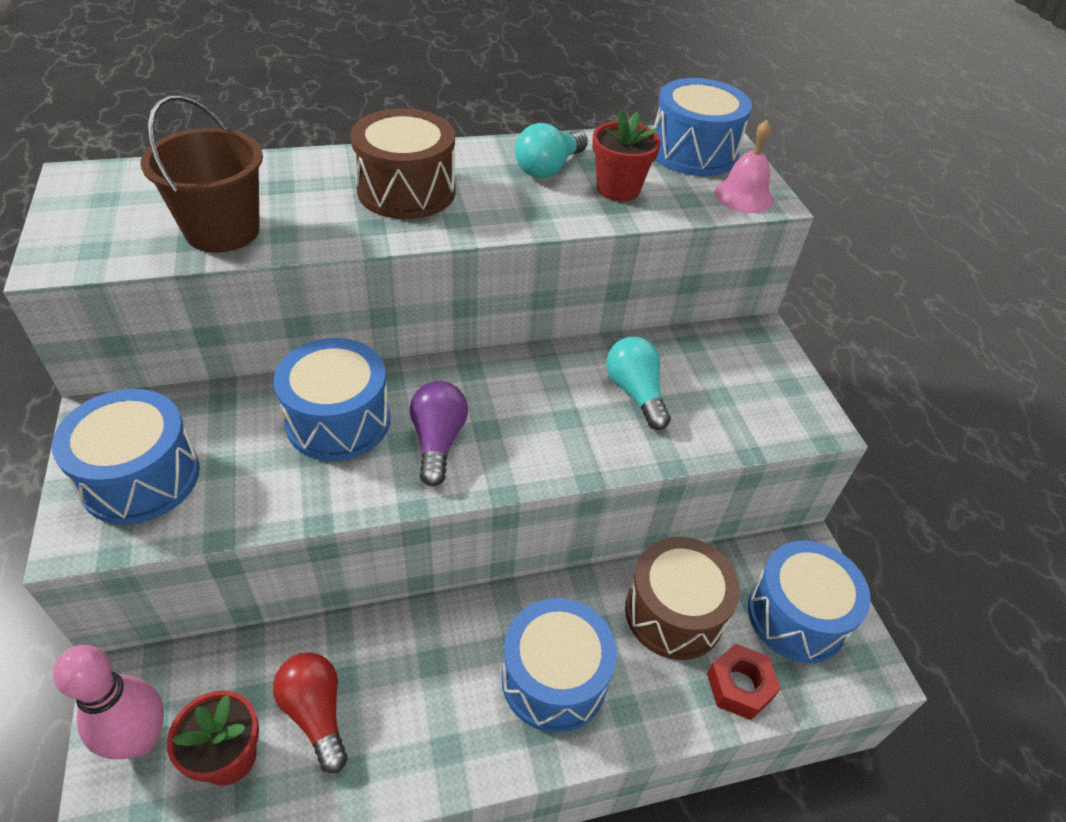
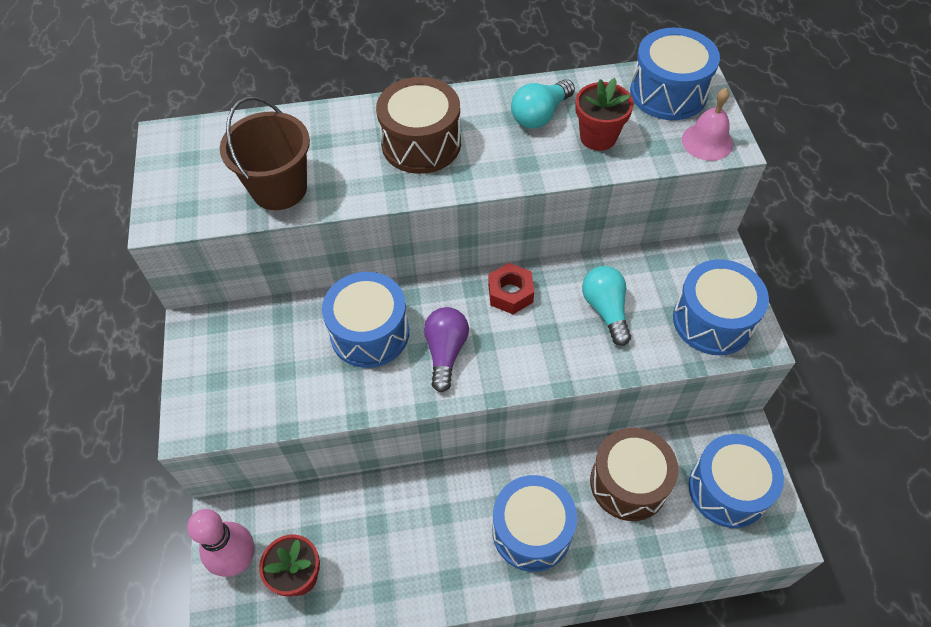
camera: 10 degrees right, 10 degrees up
blue drum [52,389,200,525] -> blue drum moved to [673,259,769,355]
red light bulb [273,652,348,773] -> none
red nut [707,644,781,720] -> red nut moved to [488,263,534,314]

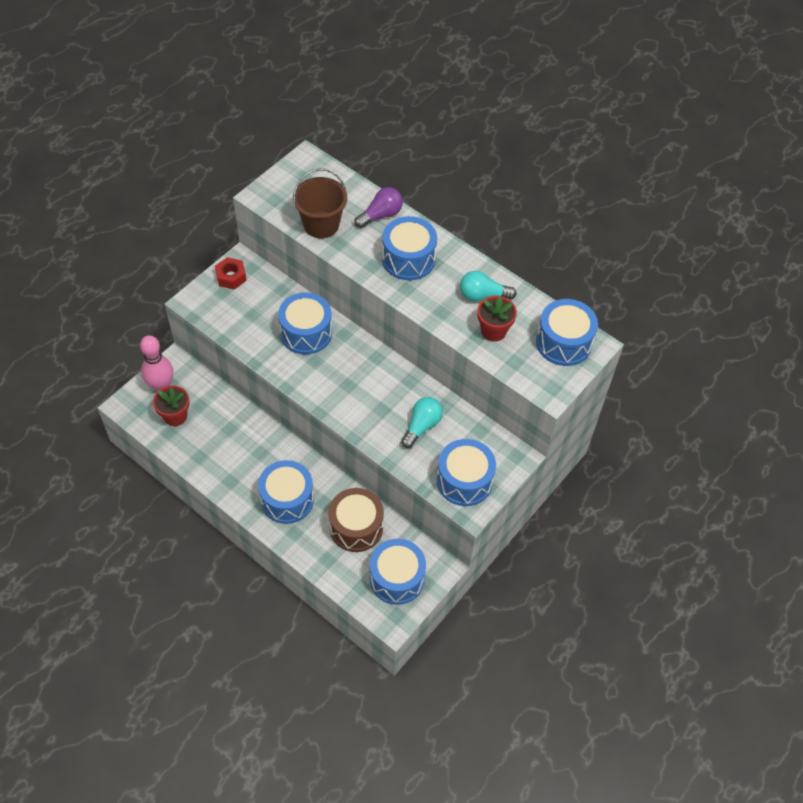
camera: 45 degrees right, 0 degrees up
brown drum [376,77,461,174] -> blue drum [382,216,437,280]
purple light bulb [424,307,469,392] -> purple light bulb moved to [354,187,403,228]
red nut [488,263,534,314] -> red nut moved to [215,257,247,289]
pink bell [682,88,733,161] -> none

